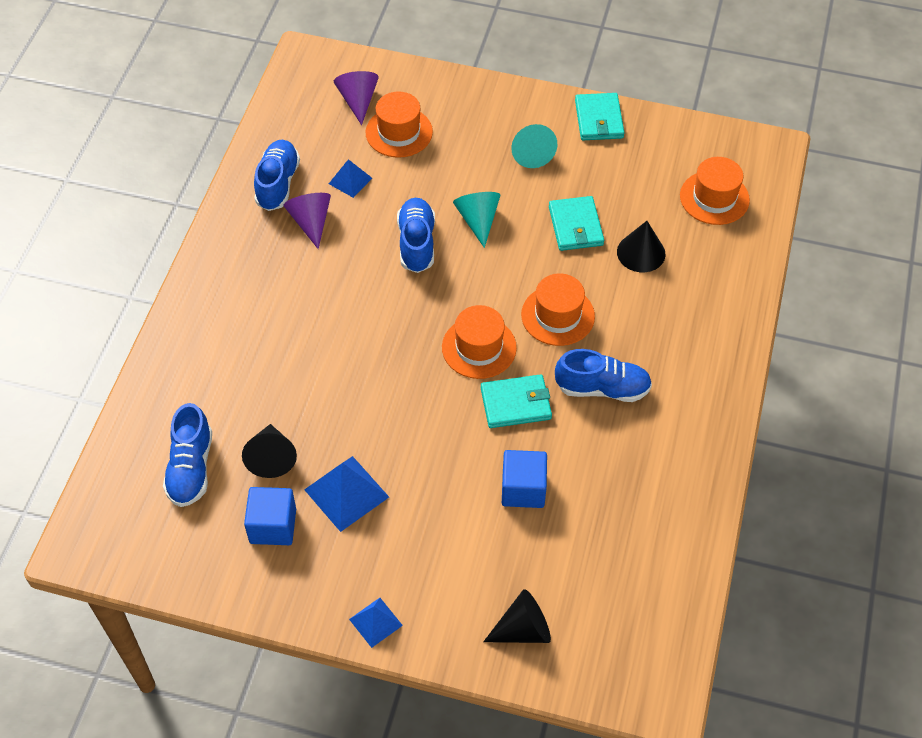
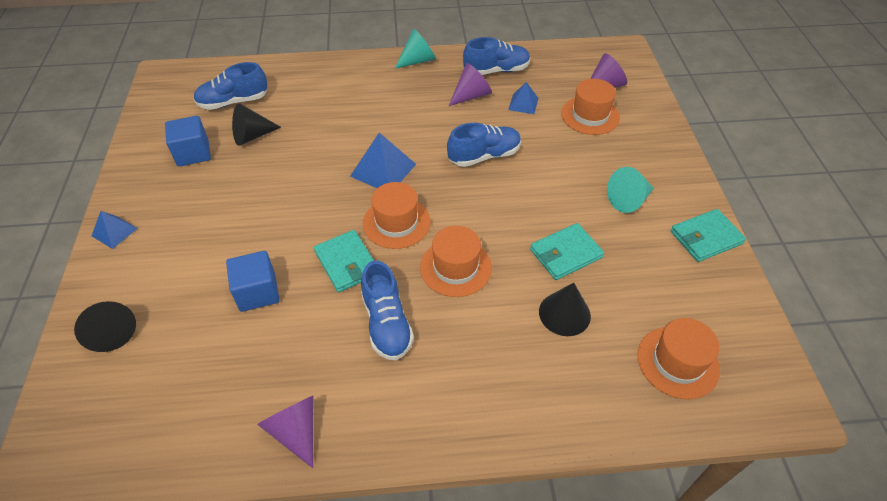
camera: 70 degrees right, 5 degrees down
blue pyramid [304,456,389,532] -> blue pyramid moved to [350,132,416,188]
turquoise cone [453,192,501,248] -> turquoise cone moved to [394,29,436,69]
none -> purple cone [257,396,313,468]

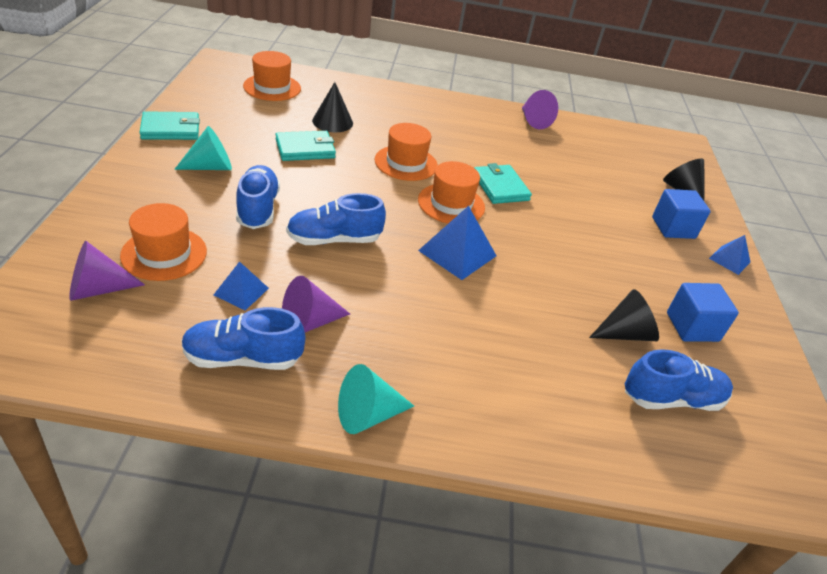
camera: 175 degrees left, 10 degrees down
blue cube [226,251,280,312] -> blue cube moved to [652,189,711,239]
blue shoe [361,261,414,360] -> blue shoe moved to [236,165,280,229]

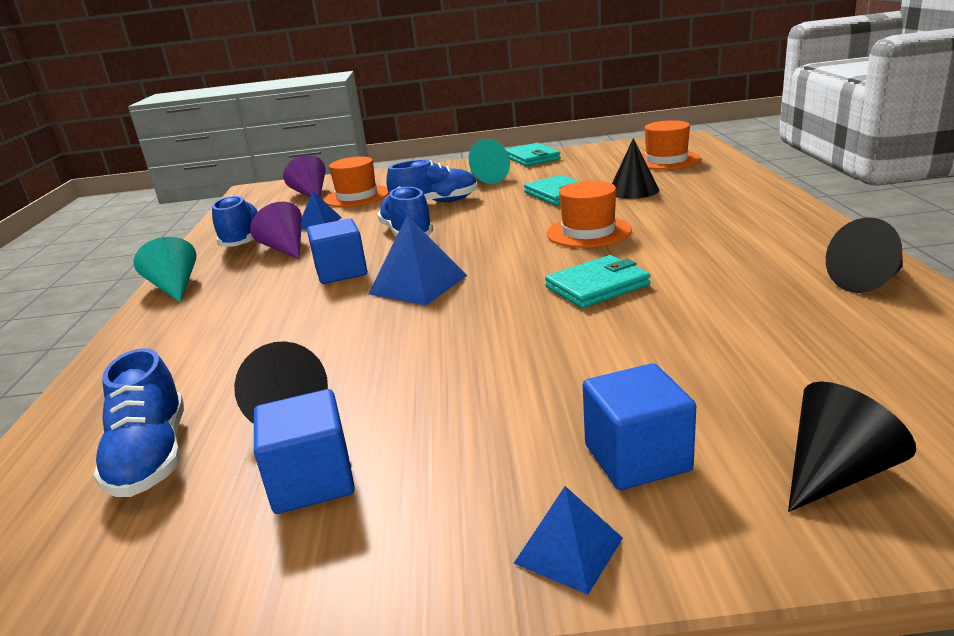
camera: 90 degrees right, 15 degrees down
orange hat [418,161,485,223] -> none
purple cone [522,90,558,129] -> black cone [826,218,903,293]
none -> blue cube [307,218,367,284]

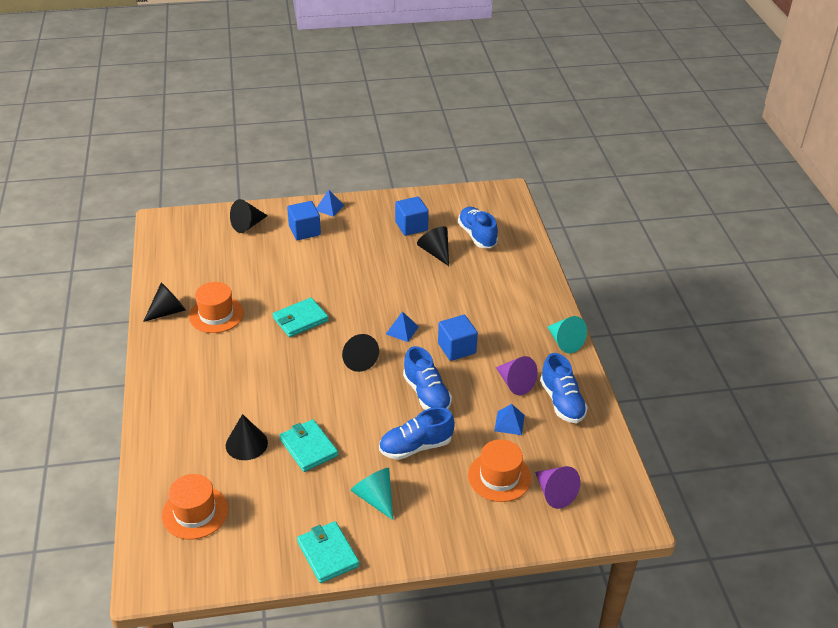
camera: 170 degrees right, 15 degrees up
blue pyramid [368,215,467,305] -> blue pyramid [386,311,419,342], size x0.60
orange hat [547,181,632,248] -> orange hat moved to [189,282,244,333]
none -> black cone [342,334,379,372]

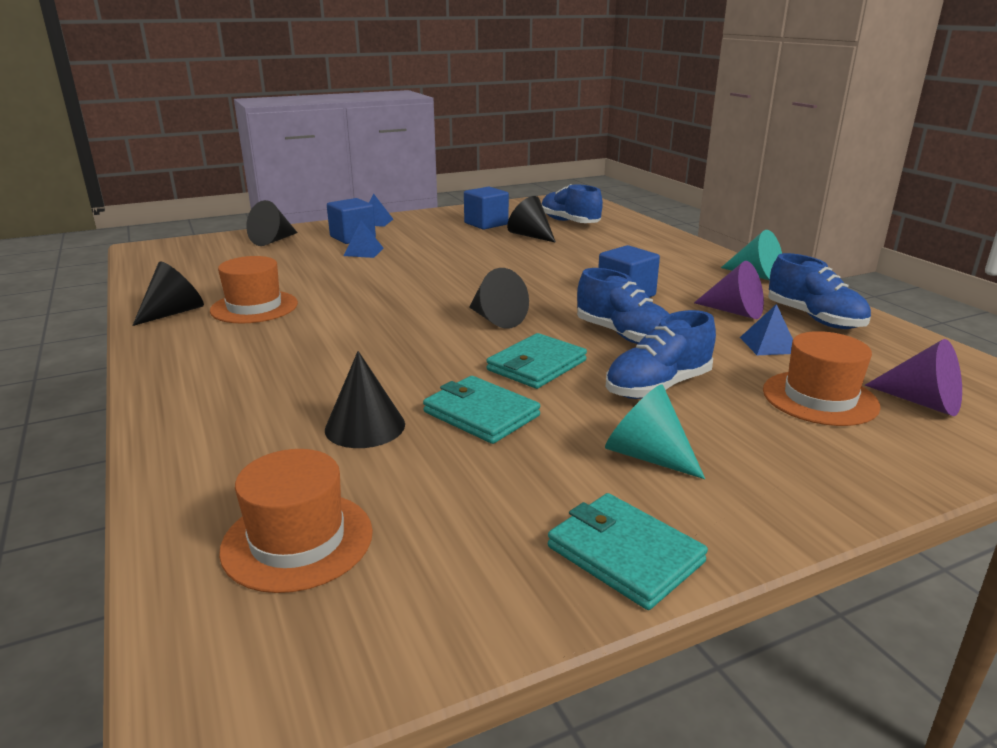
camera: 15 degrees left, 15 degrees down
turquoise wallet [273,298,329,337] -> turquoise wallet moved to [487,333,587,389]
blue pyramid [386,311,419,342] -> blue pyramid moved to [343,221,384,258]

